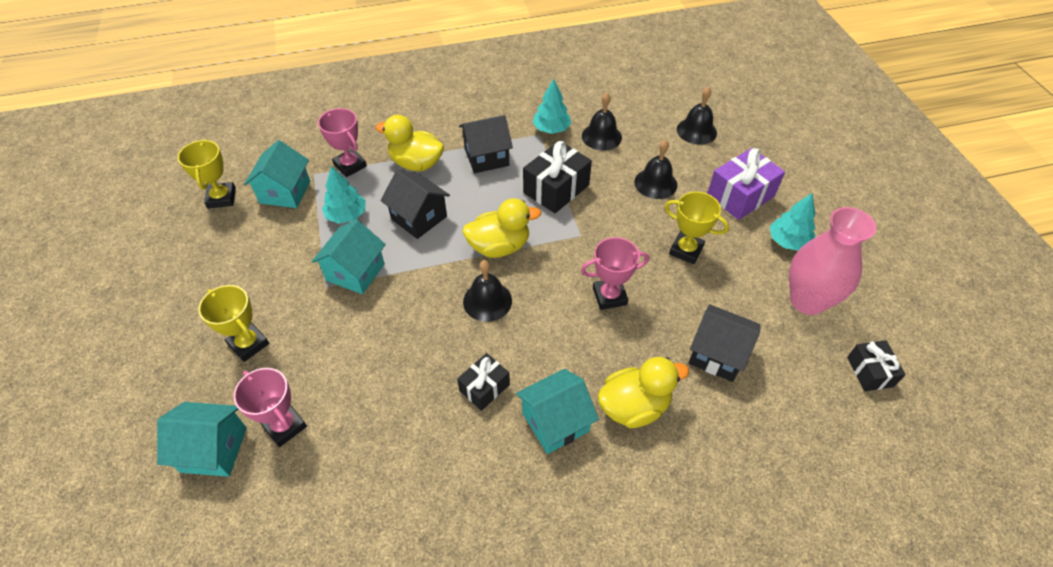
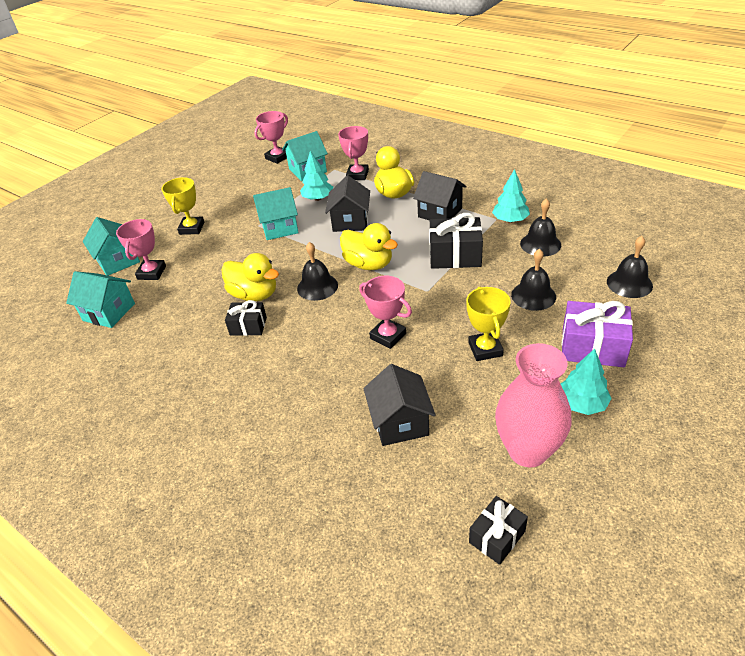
camera: 55 degrees right, 10 degrees down
yellow trophy [178,139,236,209] -> pink trophy [254,111,288,164]
turquoise house [516,369,599,454] -> turquoise house moved to [66,271,135,328]
yellow duck [597,357,689,428] -> yellow duck moved to [221,253,279,301]

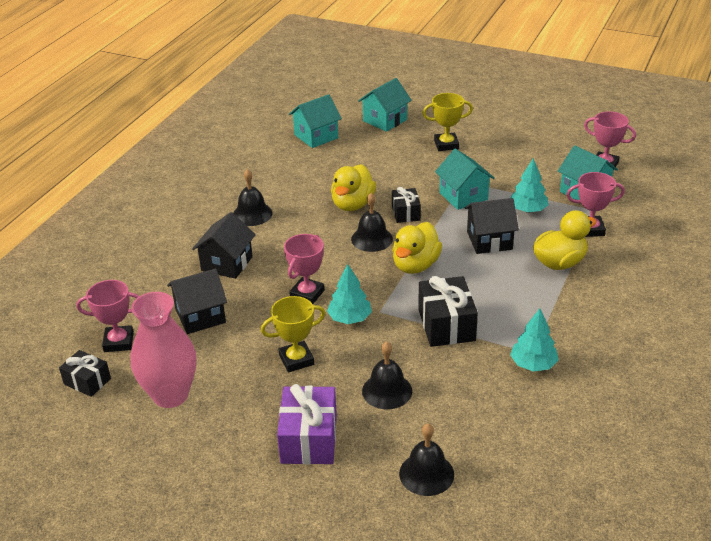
camera: 75 degrees right, 5 degrees down
turquoise house [66,271,135,328] -> turquoise house turned 45 degrees clockwise [289,94,342,148]
pink trophy [116,219,166,280] -> pink trophy moved to [76,280,139,352]
black gift [225,300,267,336] -> black gift moved to [392,187,421,223]
black house [413,171,467,221] -> black house moved to [192,212,256,279]
black bell [520,198,561,257] -> black bell moved to [233,169,272,226]
turquoise tree [561,349,612,415] -> turquoise tree moved to [327,264,372,324]

